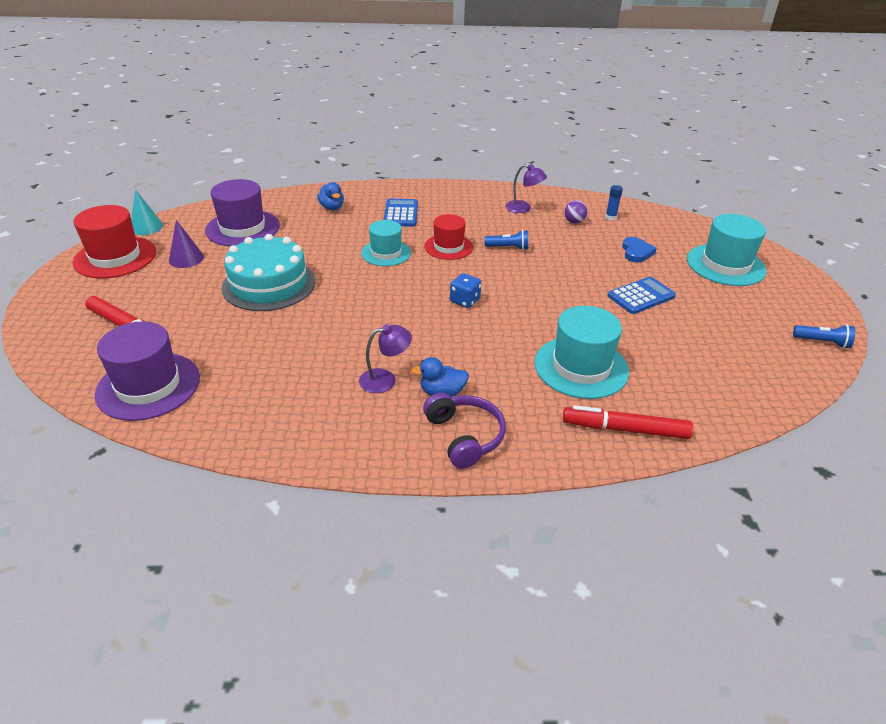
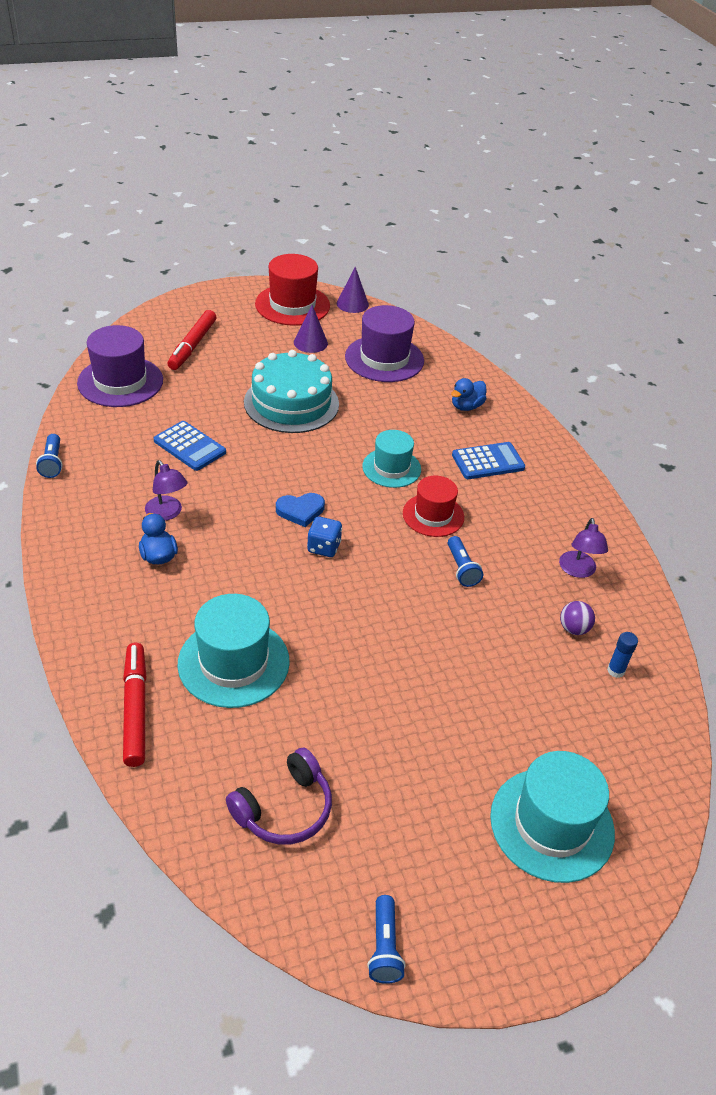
camera: 70 degrees right, 5 degrees up
turquoise cone [131,190,163,235] -> purple cone [337,267,369,313]
purple headphones [423,393,506,469] -> purple headphones moved to [226,748,332,845]
blue calculator [608,277,676,314] -> blue calculator moved to [154,421,226,471]
blue heart [622,237,657,263] -> blue heart moved to [276,493,325,527]
none -> blue flashlight [36,434,63,478]

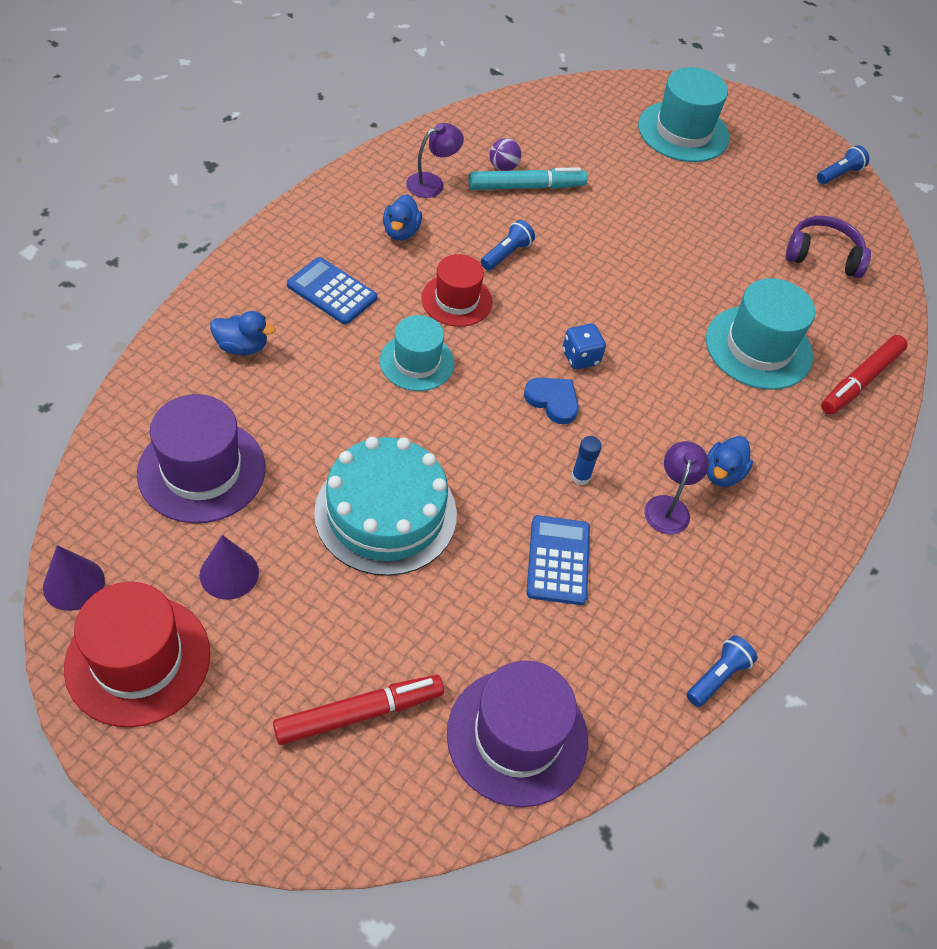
camera: 130 degrees left, 10 degrees up
blue glue stick [607,632,638,678] -> blue glue stick moved to [571,436,602,485]
none -> blue duck [383,194,422,241]
none -> turquoise marker [468,167,587,190]

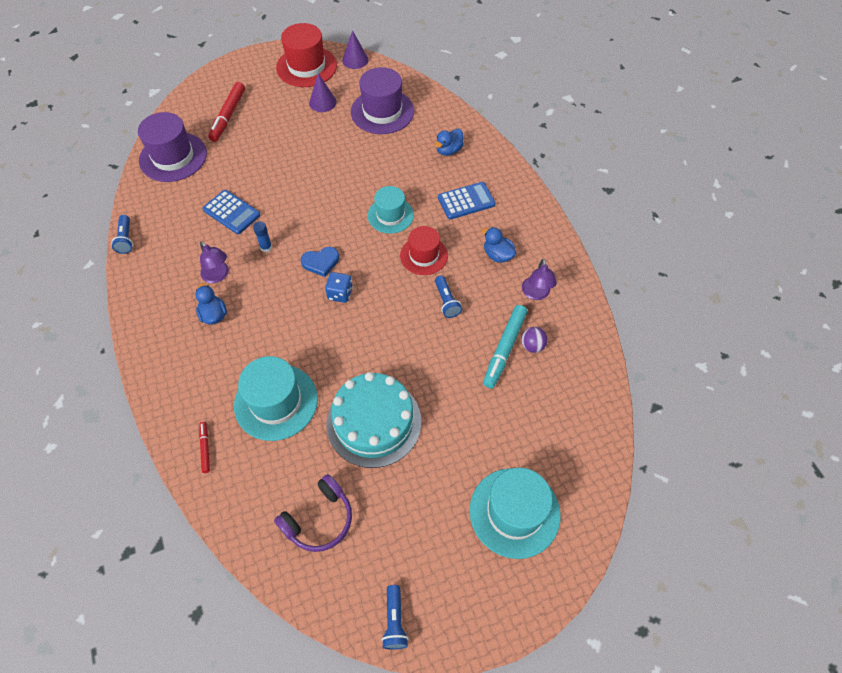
camera: 130 degrees right, 5 degrees up
turquoise cake [314,437,457,576] -> turquoise cake moved to [326,372,421,468]
red marker [821,335,907,415] -> red marker [199,422,210,473], size x0.51

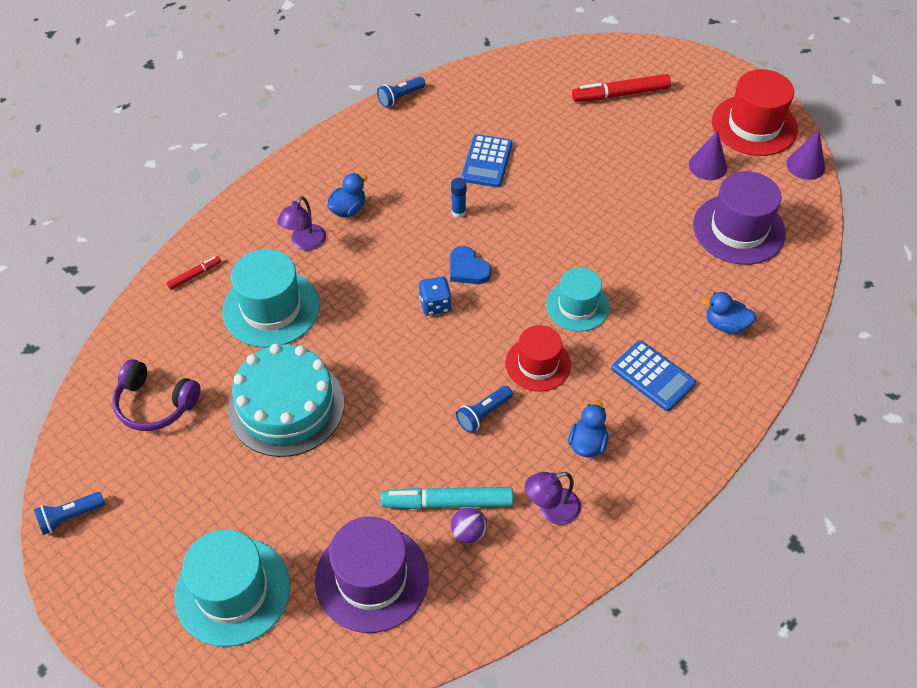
camera: 65 degrees right, 5 degrees down
purple hat [138,112,207,182] -> purple hat moved to [315,517,429,633]
purple lamp [200,241,229,283] -> purple lamp moved to [277,196,326,250]

